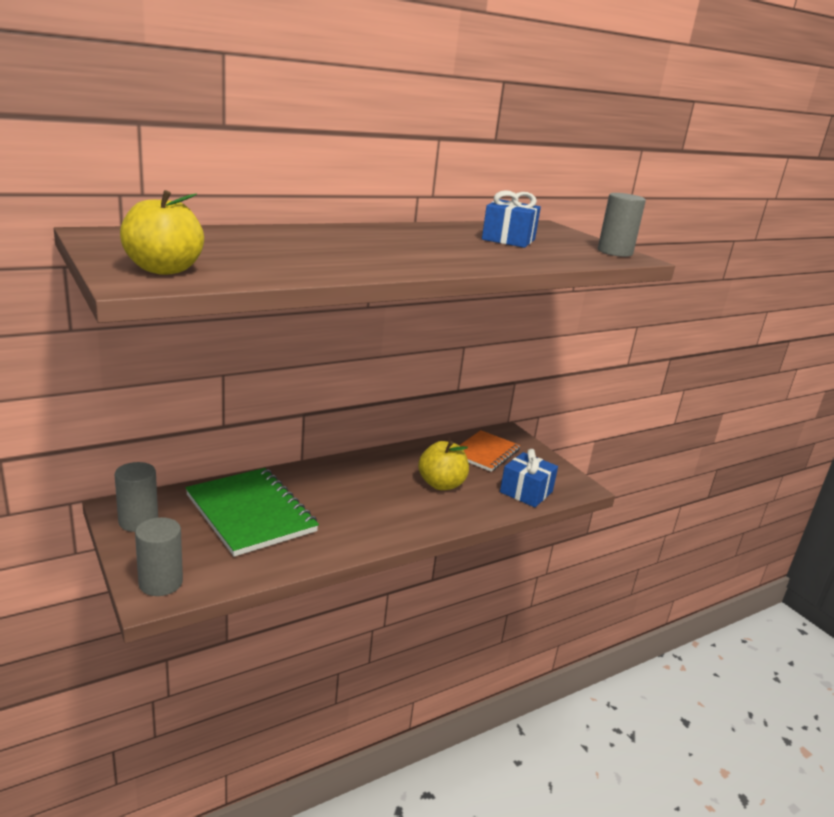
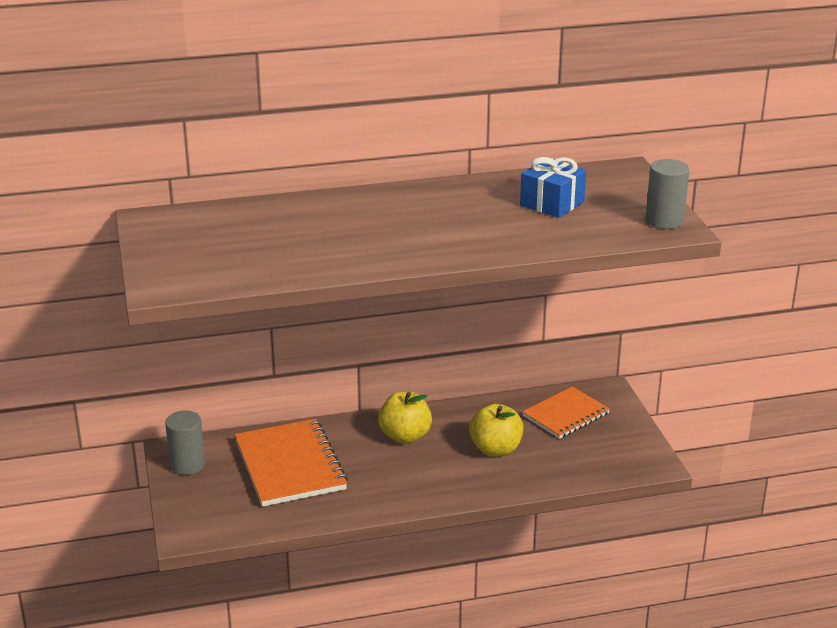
camera: 20 degrees right, 5 degrees up
yellow apple [120,190,204,275] -> yellow apple moved to [378,391,432,444]
grey cylinder [135,517,183,596] -> none
green notebook [185,468,319,557] -> orange notebook [235,419,348,507]
blue gift [500,449,558,507] -> none

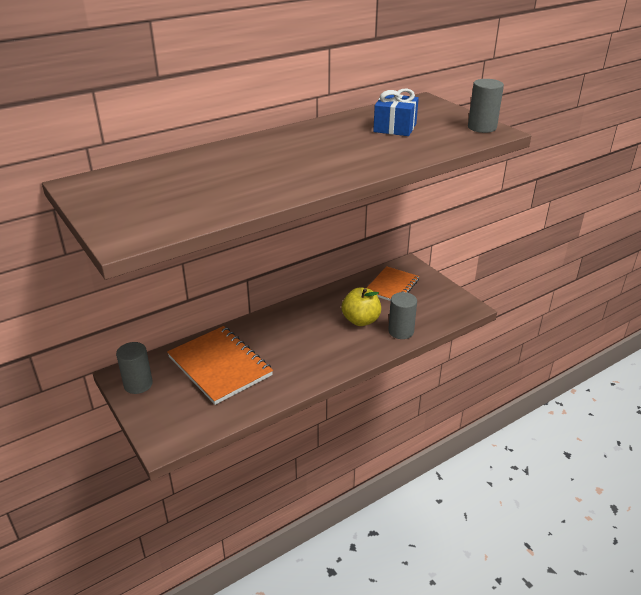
camera: 20 degrees left, 5 degrees up
yellow apple [378,391,432,444] -> none
none -> grey cylinder [388,292,417,339]

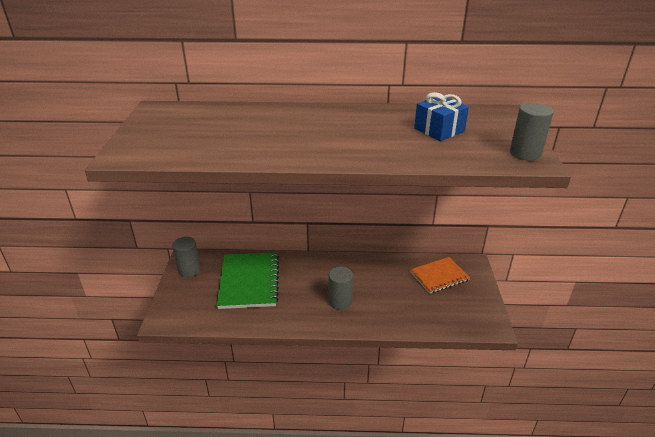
camera: 35 degrees right, 0 degrees up
orange notebook [167,326,273,405] -> green notebook [216,252,279,309]
yellow apple [341,287,381,326] -> none
grey cylinder [388,292,417,339] -> grey cylinder moved to [329,267,353,310]

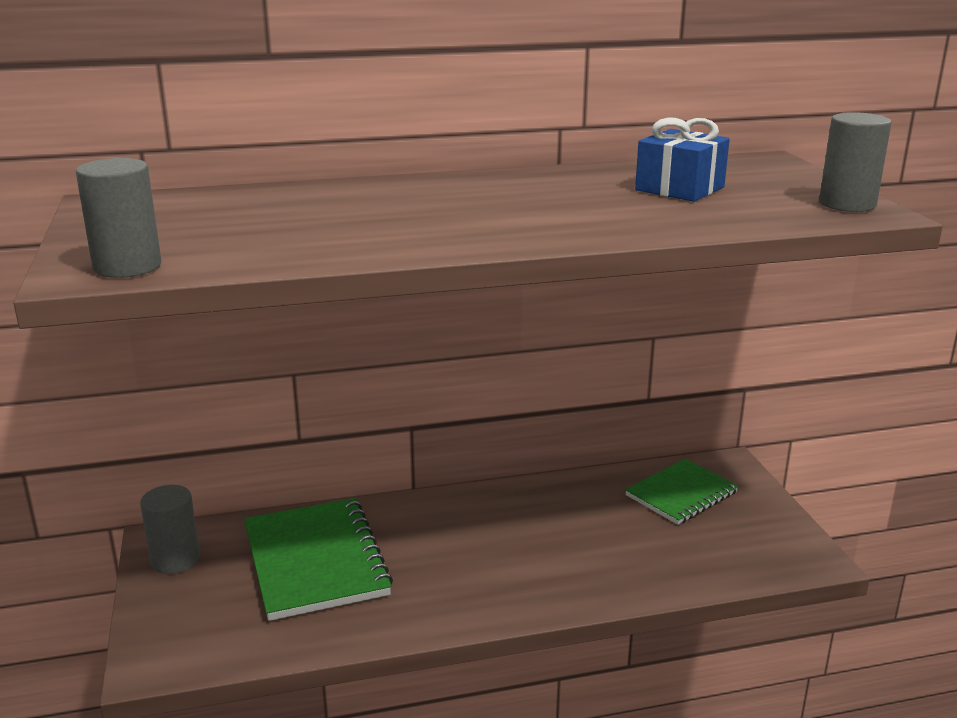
camera: 15 degrees left, 10 degrees down
grey cylinder [329,267,353,310] -> grey cylinder moved to [76,158,161,278]
orange notebook [410,257,470,294] -> green notebook [625,459,739,525]

